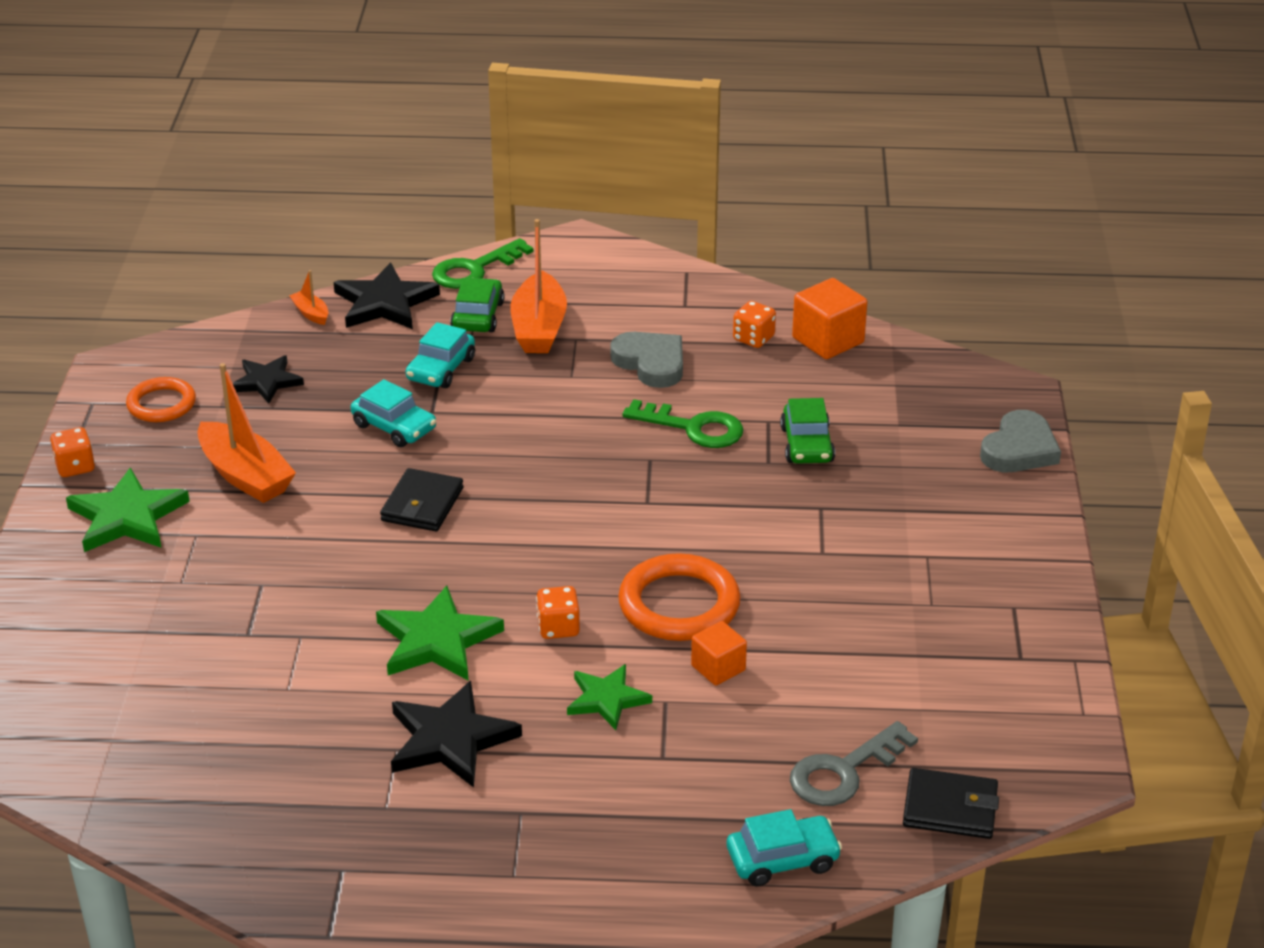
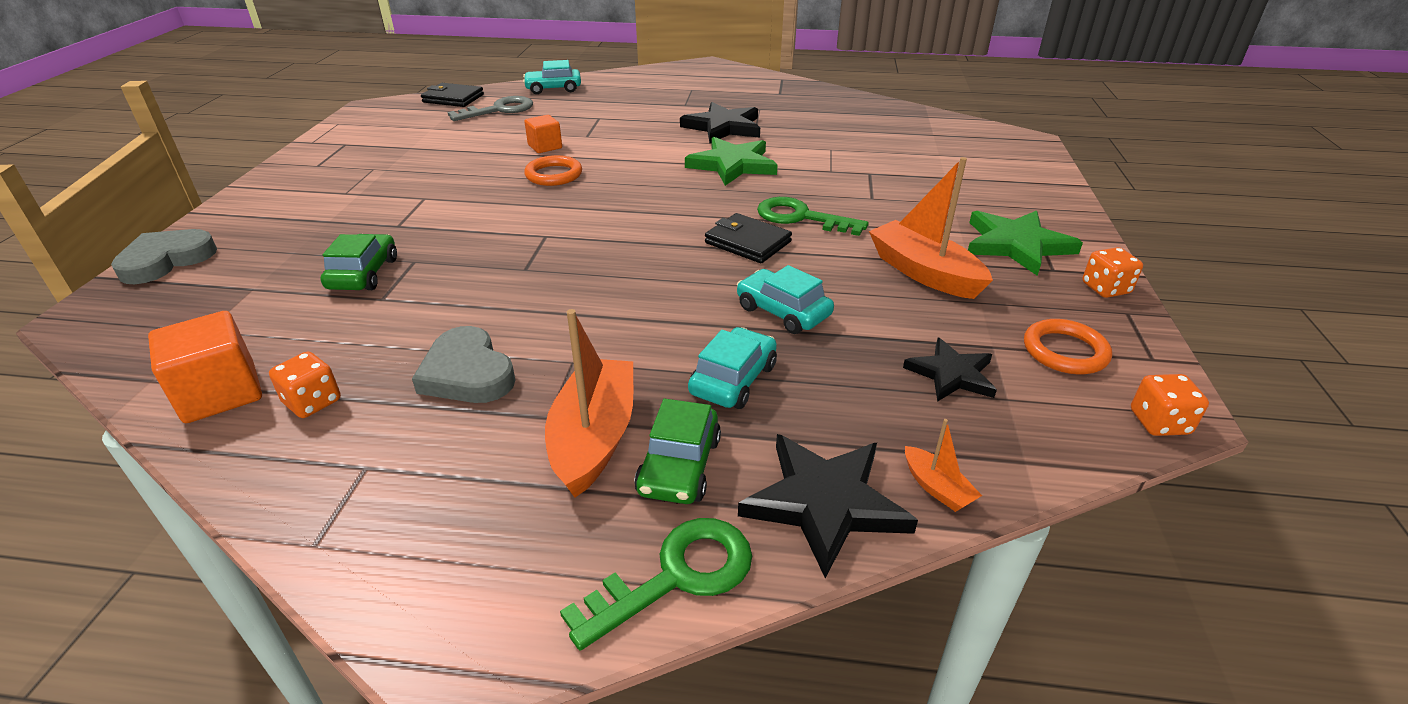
camera: 175 degrees left, 0 degrees up
black wallet [380,468,463,531] -> black wallet turned 75 degrees counterclockwise [705,213,792,263]
orange dice [536,586,580,639] -> orange dice moved to [1131,374,1209,436]
green star [567,664,652,730] -> none
orange ring [618,553,741,641] -> orange ring [524,155,582,186], size x0.63
green key [623,399,743,448] -> green key moved to [757,197,869,236]

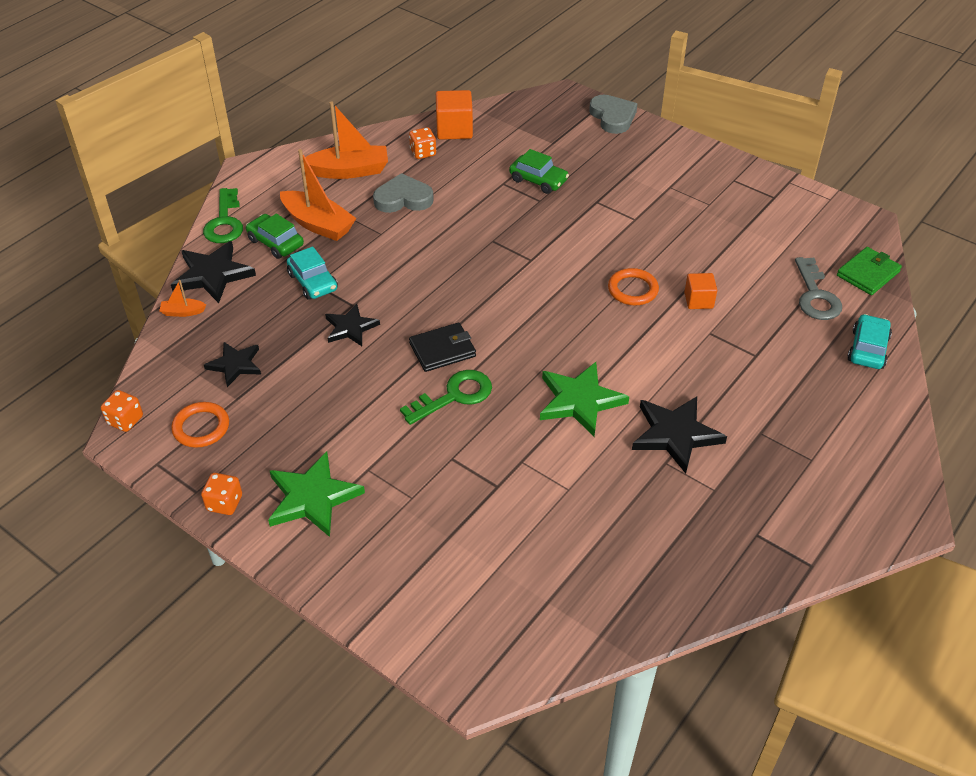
camera: 120 degrees right, 10 degrees up
black wallet [421,83,484,107] -> green wallet [837,247,902,295]
turquoise car [737,265,834,334] -> black star [325,304,380,346]
orange boat [869,157,993,299] -> orange boat moved to [305,102,388,179]

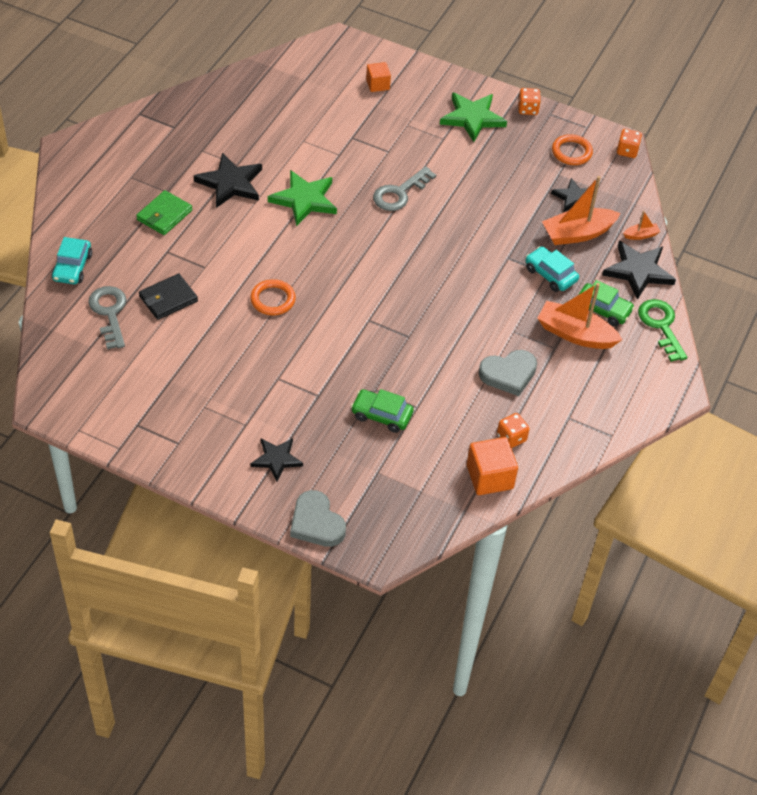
camera: 165 degrees right, 5 degrees up
orange boat [305,102,388,179] -> orange boat moved to [542,176,621,245]
black star [325,304,380,346] -> black star moved to [251,438,303,481]
green key [400,370,492,425] -> grey key [373,166,436,211]
black wallet [409,323,476,372] -> black wallet moved to [139,273,198,320]
orange cube [684,273,717,309] -> orange cube moved to [366,62,391,92]
green wallet [837,247,902,295] -> green wallet moved to [136,190,192,235]

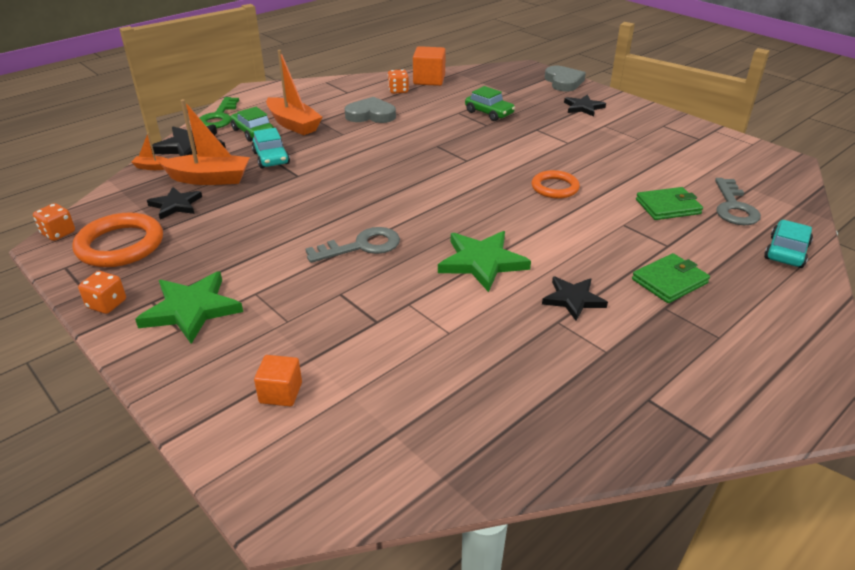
camera: 155 degrees left, 15 degrees down
black wallet [139,273,198,320] -> green wallet [636,187,703,220]
black star [194,153,262,208] -> black star [542,277,608,321], size x0.65
orange ring [552,134,593,165] -> orange ring [72,212,163,267], size x1.58

